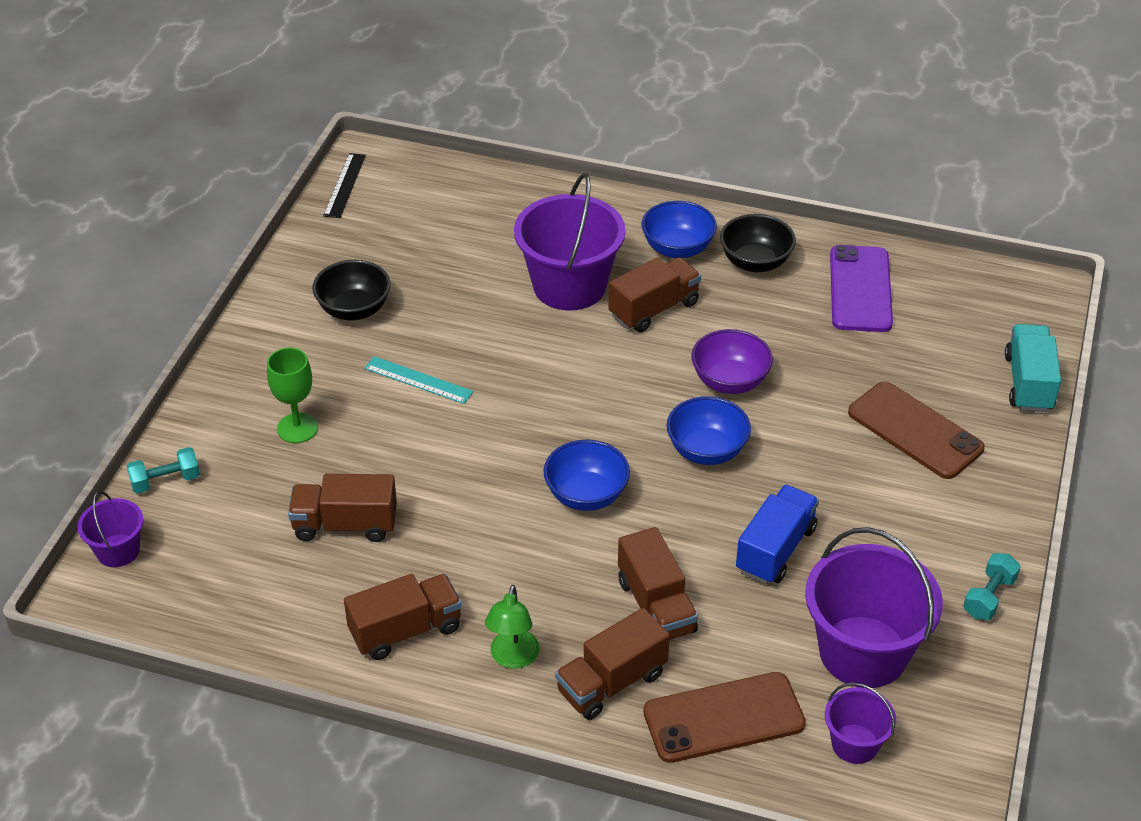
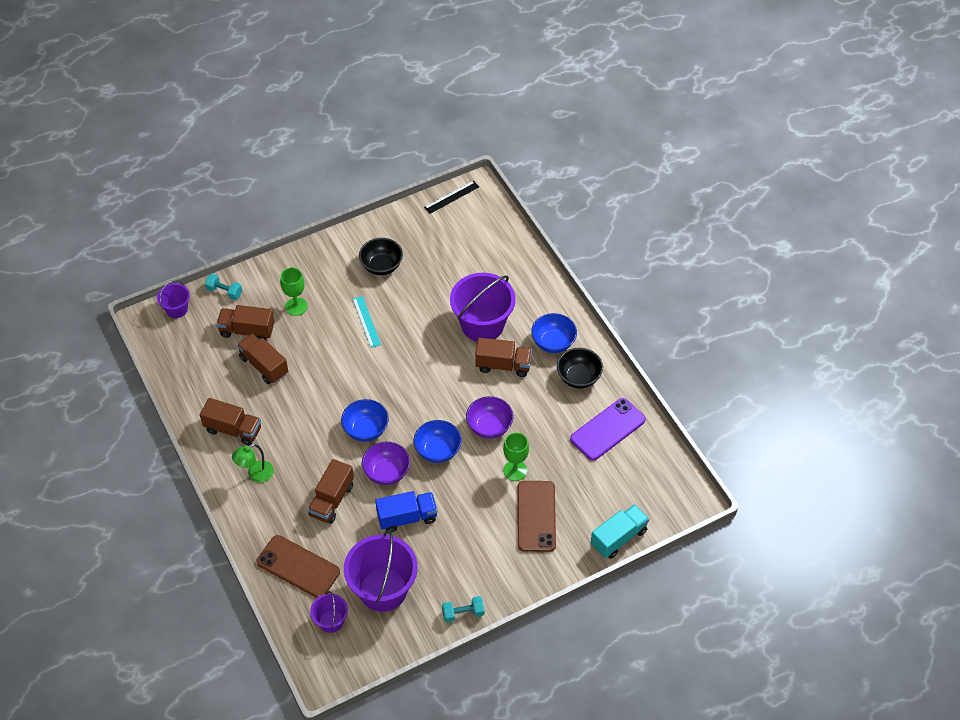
camera: 45 degrees right, 10 degrees up
brown truck [555,608,670,720] -> brown truck moved to [216,305,274,340]
none -> purple bowl [362,442,410,485]
none -> green goblet [503,432,529,481]

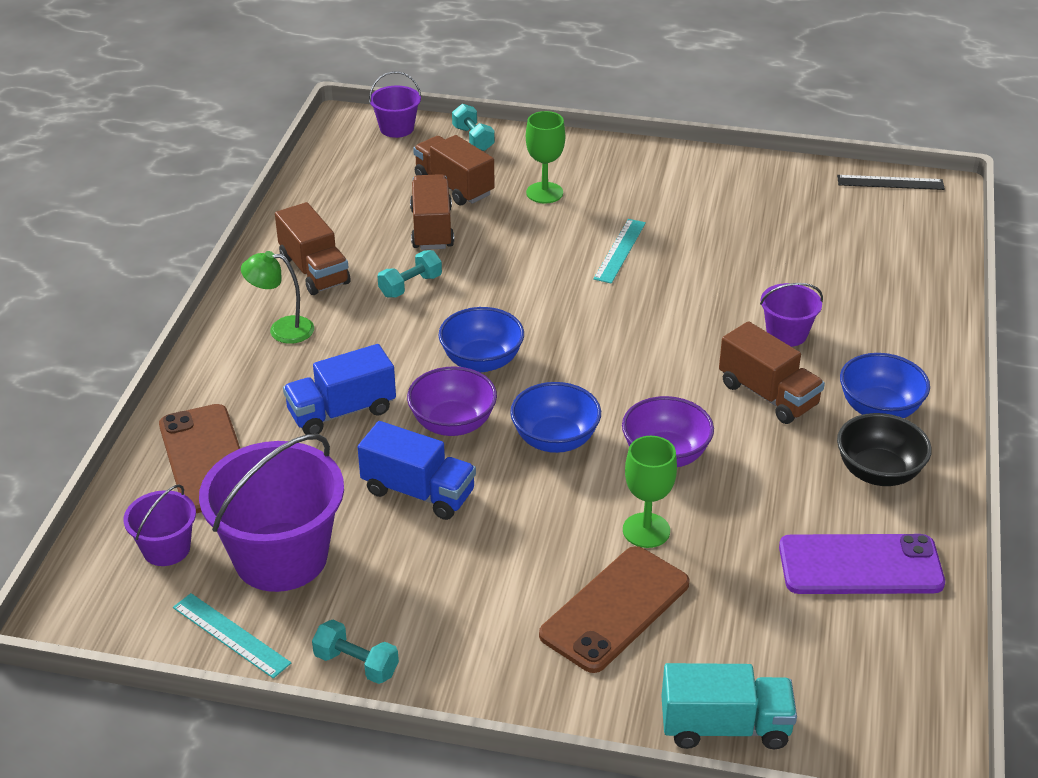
camera: 40 degrees right, 15 degrees down
brown truck [308,459,354,524] -> blue truck [283,344,396,435]
black bowl [359,238,403,275] -> none
purple bucket [450,273,516,341] -> purple bucket [760,283,823,347], size x0.51
none -> turquoise ruler [173,593,291,679]
none -> turquoise dumbbell [377,250,442,298]

